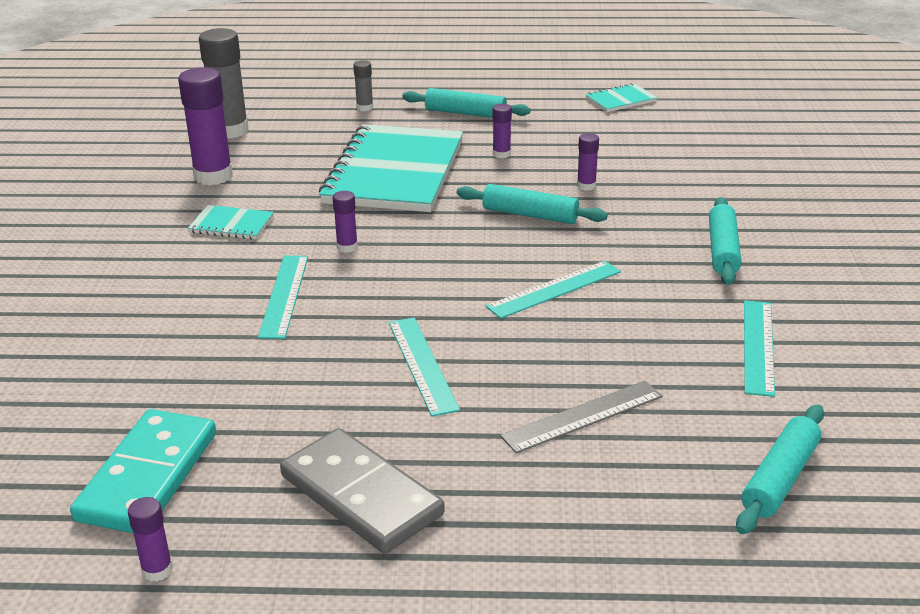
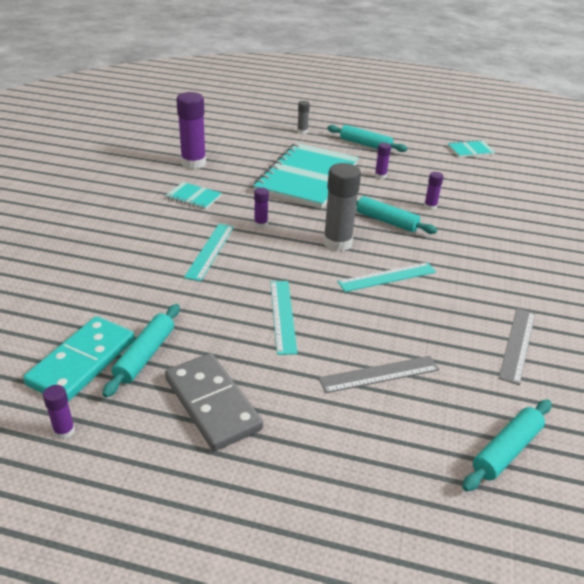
camera: 10 degrees right, 5 degrees up
grey glue stick [199,28,249,138] -> grey glue stick moved to [323,163,361,251]
turquoise rolling pin [709,197,741,285] -> turquoise rolling pin moved to [102,304,180,398]
turquoise ruler [744,300,775,397] -> grey ruler [498,308,535,385]

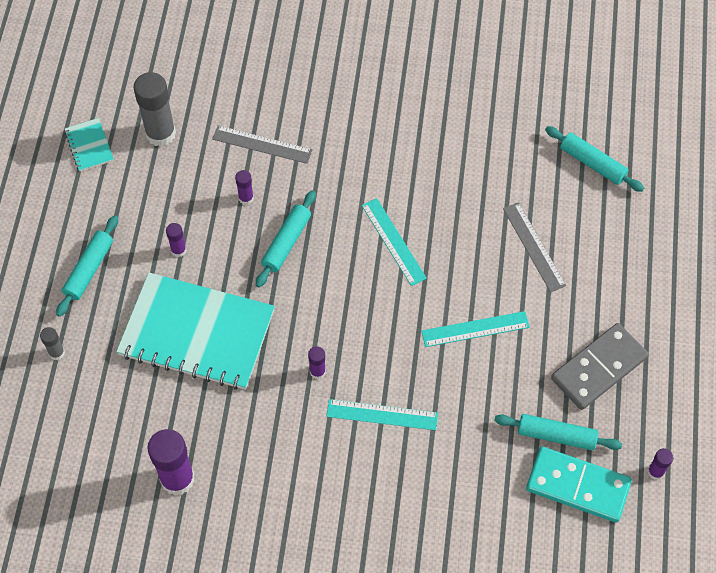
camera: 95 degrees left, 25 degrees up
turquoise notebook [166,182,222,210] -> none
grey glue stick [323,163,361,251] -> grey glue stick moved to [133,72,176,147]
grey ruler [498,308,535,385] -> grey ruler moved to [212,125,313,164]

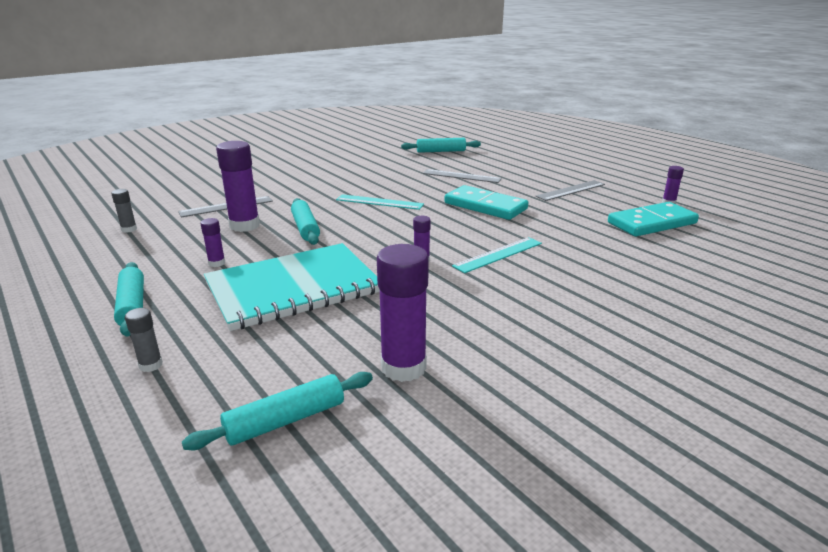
camera: 45 degrees left, 35 degrees down
turquoise notebook [64,118,114,171] -> none
grey glue stick [133,72,176,147] -> grey glue stick [111,189,137,233], size x0.49
purple glue stick [235,170,254,205] -> purple glue stick [216,141,260,232], size x2.06
turquoise ruler [421,311,530,347] -> turquoise domino [444,185,528,220]
turquoise rolling pin [494,414,622,451] -> turquoise rolling pin moved to [182,372,373,450]
grey domino [551,323,649,410] -> grey ruler [535,180,605,201]

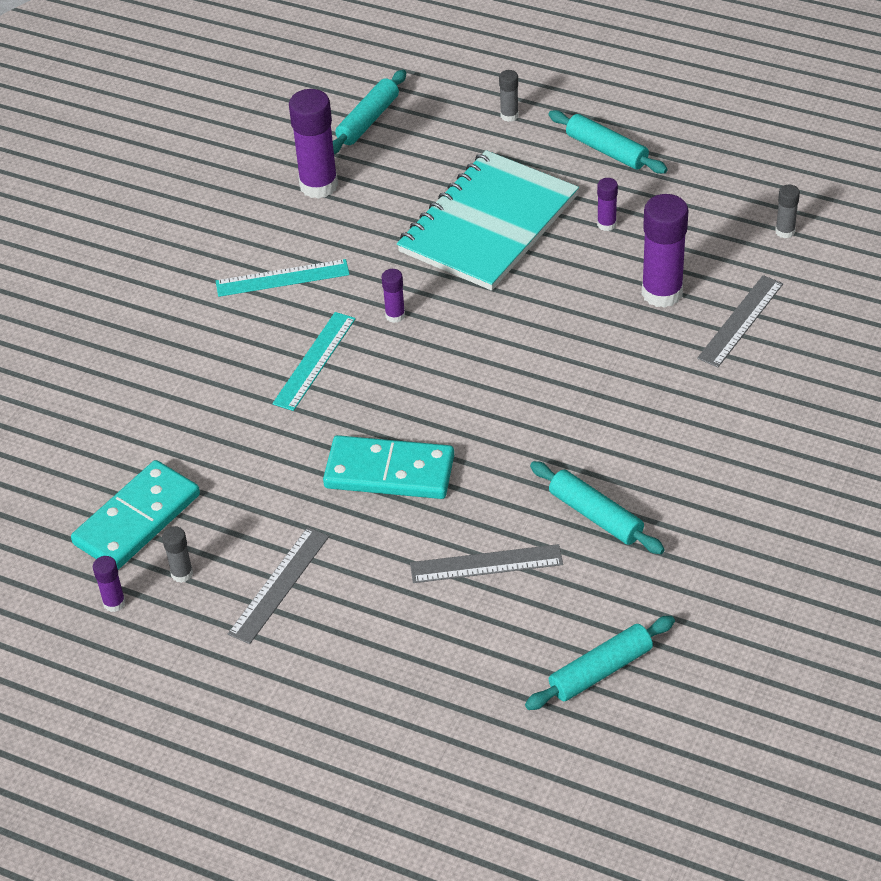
camera: 155 degrees right, 20 degrees up
turquoise rolling pin [291,198,320,245] -> turquoise rolling pin moved to [530,461,665,554]
turquoise ruler [336,194,424,210] -> turquoise ruler moved to [216,259,350,297]
none -> grey glue stick [162,526,193,583]

